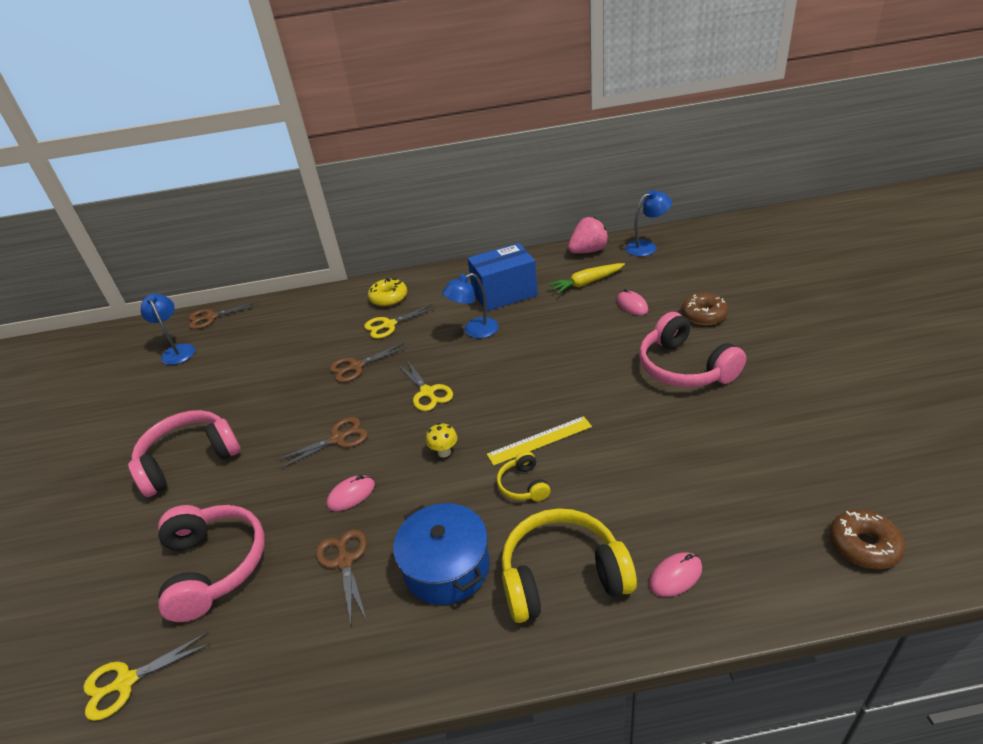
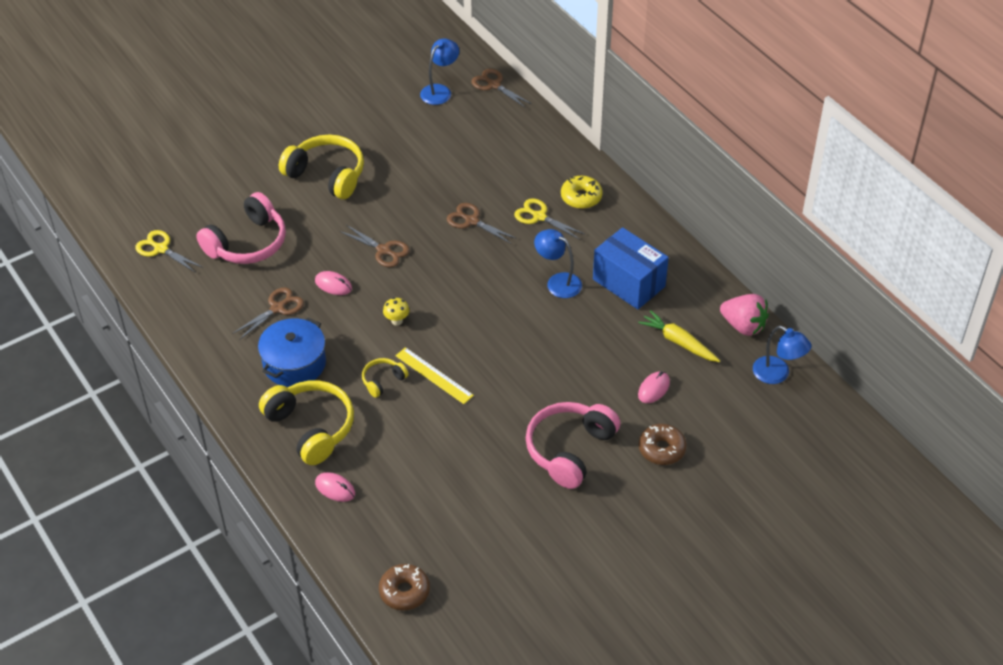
camera: 60 degrees right, 10 degrees up
pink headphones [128,410,241,497] -> yellow headphones [279,135,364,199]
yellow scissors [398,360,453,411] -> none

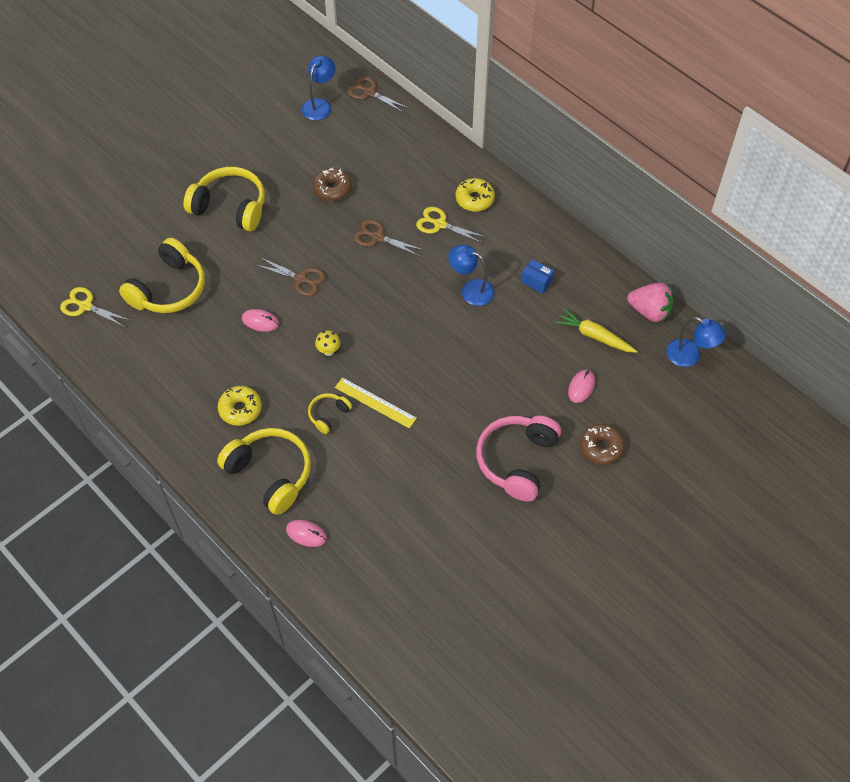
camera: 10 degrees left, 10 degrees up
pink headphones [196,192,286,264] -> yellow headphones [119,238,205,313]
brown scissors [232,287,304,340] -> none
blue pot [258,318,326,387] -> yellow donut [218,386,262,426]
brown donut [379,564,430,610] -> brown donut moved to [313,167,352,201]
blue box [593,227,669,309] -> blue box [521,259,554,294], size x0.45

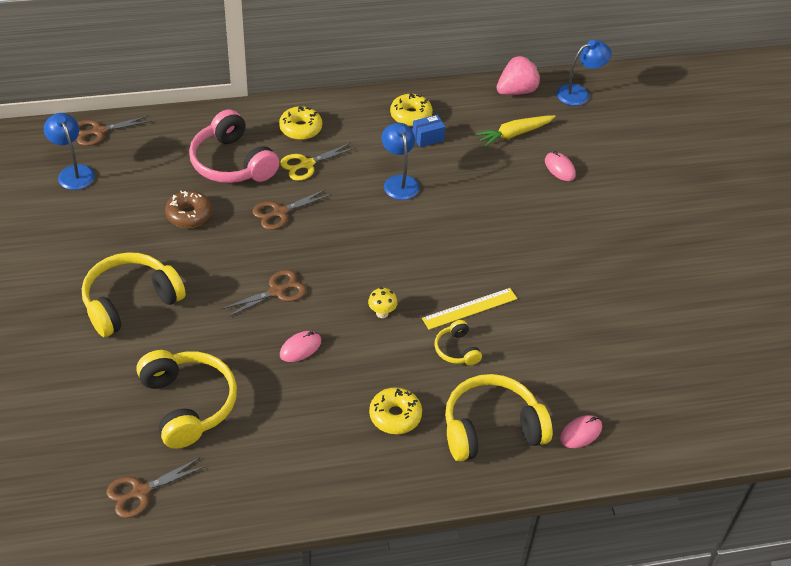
camera: 60 degrees left, 10 degrees down
yellow scissors [60,287,131,328] -> brown scissors [106,458,206,518]
blue lamp [448,244,495,306] -> blue lamp turned 105 degrees clockwise [382,123,419,200]
pink headphones [476,416,561,501] -> pink headphones moved to [189,109,279,183]
brown donut [580,424,625,465] -> none
none -> yellow donut [390,93,433,127]

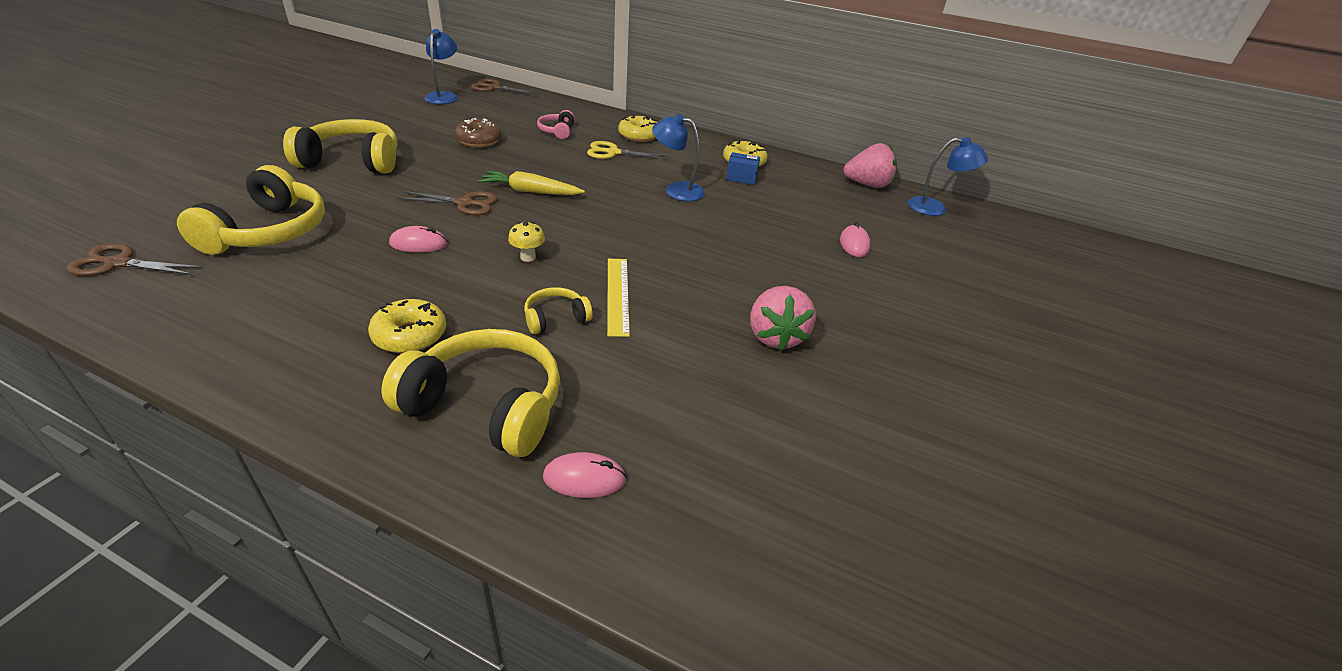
camera: 35 degrees right, 10 degrees down
pink headphones [189,109,279,183] -> pink headphones [537,110,575,139], size x0.49
brown scissors [252,189,332,230] -> none
blue lamp [382,123,419,200] -> blue lamp turned 90 degrees counterclockwise [652,114,705,201]
yellow ruler [422,288,517,330] -> yellow ruler turned 75 degrees clockwise [607,259,630,337]
yellow headphones [435,320,482,365] -> yellow headphones turned 45 degrees clockwise [524,287,593,334]
yellow carrot [475,115,556,147] -> yellow carrot moved to [478,171,585,195]
none -> pink strawberry [750,286,816,351]

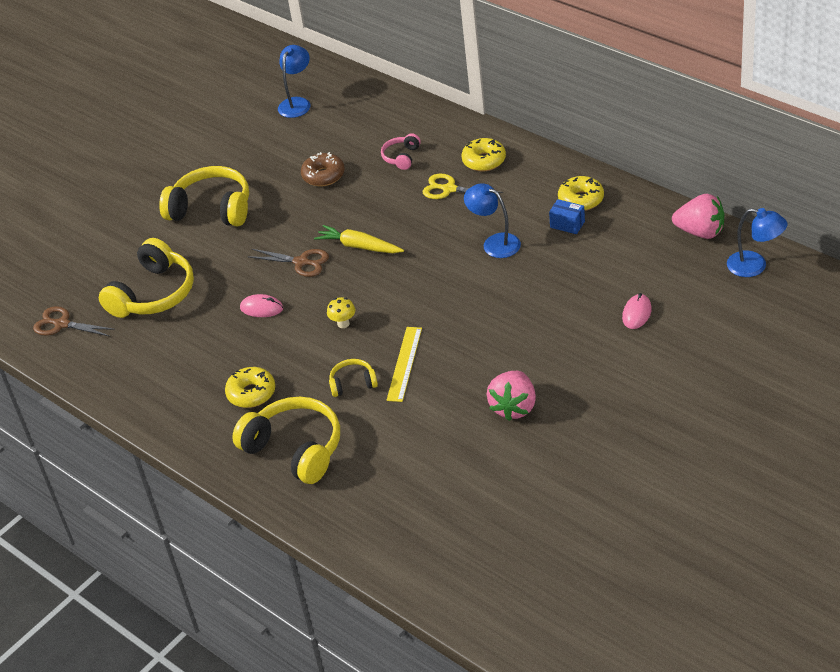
camera: 25 degrees right, 5 degrees up
brown scissors [471,79,540,95] -> none
pink mouse [543,452,627,498] -> none

